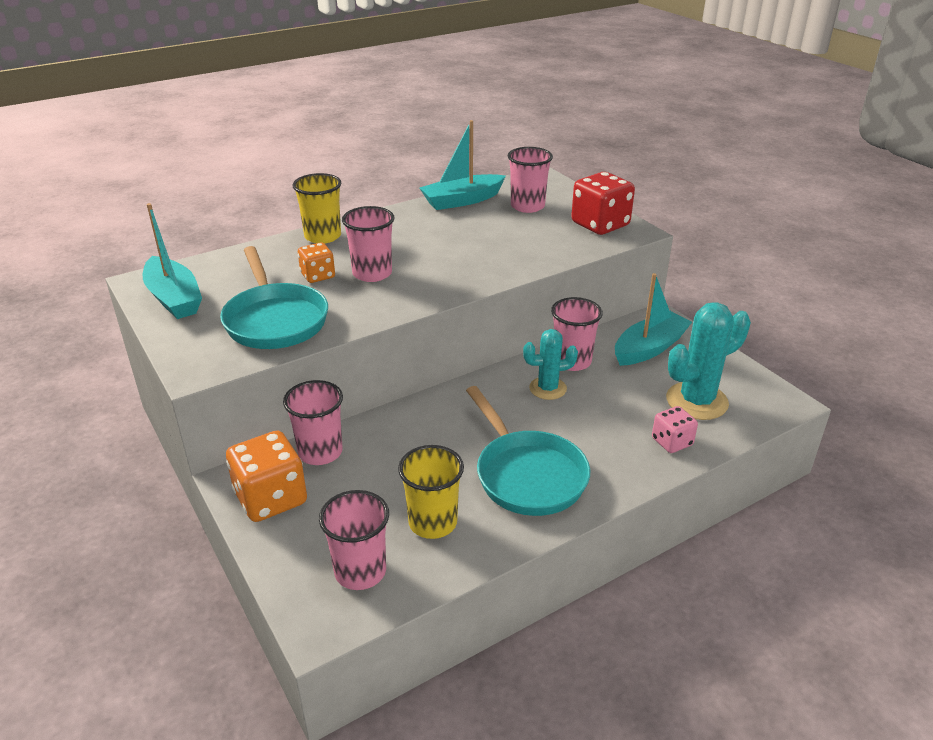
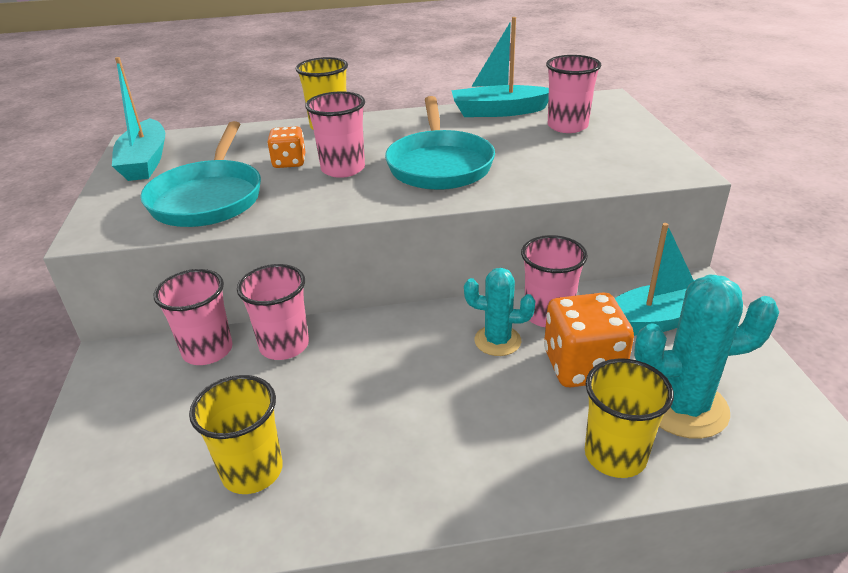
camera: 25 degrees right, 0 degrees up
orange dice [226,431,307,522] -> orange dice moved to [544,292,634,388]
pink cup [319,490,389,590] -> pink cup moved to [237,264,309,360]
turquoise pan [466,386,590,516] -> turquoise pan moved to [385,96,495,190]
red dice [571,172,635,235] -> none
pink dice [652,406,698,453] -> yellow cup [585,358,674,478]

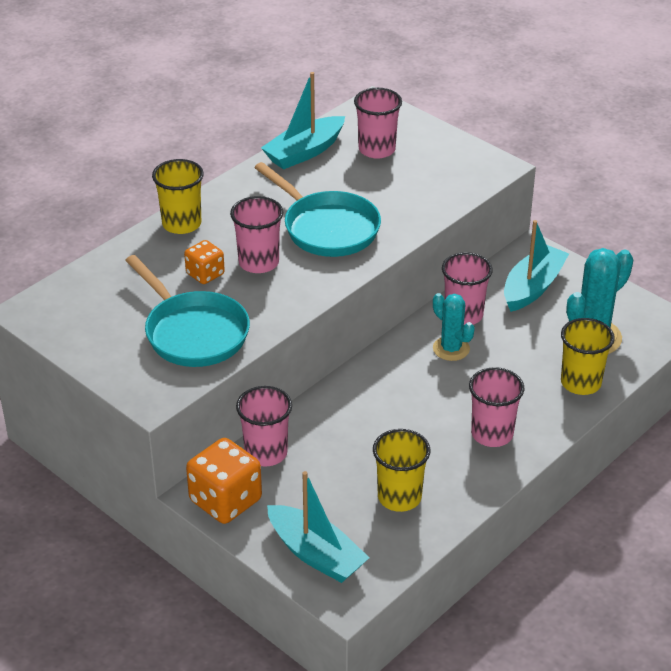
camera: 40 degrees left, 5 degrees up
turquoise boat [112,57,165,181] -> turquoise boat moved to [267,471,370,583]
pink cup [237,264,309,360] -> pink cup moved to [469,367,524,447]
turquoise cactus [464,268,535,356] -> turquoise cactus turned 75 degrees clockwise [433,293,475,361]
orange dice [544,292,634,388] -> orange dice moved to [186,438,262,524]

